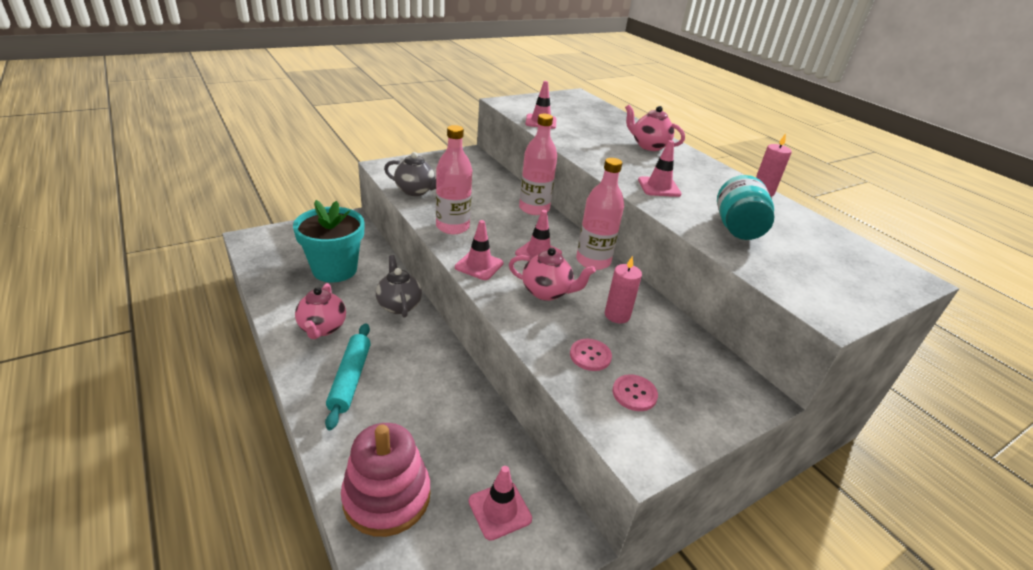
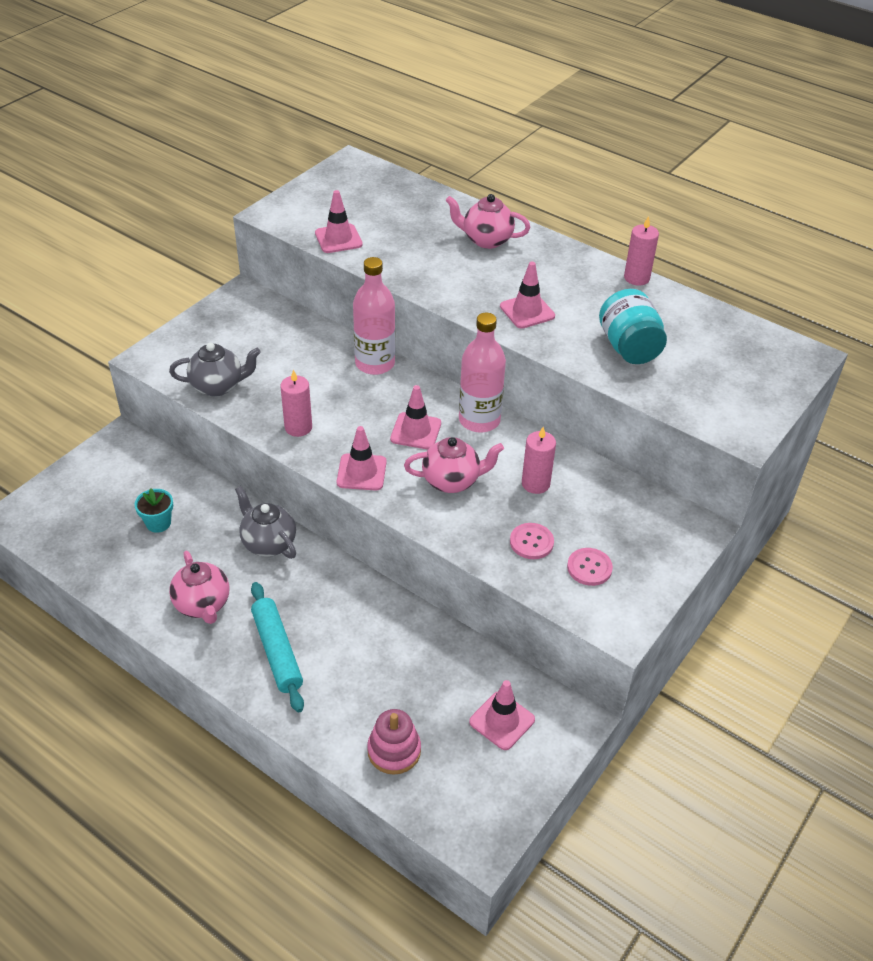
camera: 20 degrees left, 10 degrees up
turquoise flower pot [293,200,364,282] -> turquoise flower pot [134,488,173,533], size x0.44
pink stacking toy [341,423,430,537] -> pink stacking toy [367,709,421,775], size x0.61
pink bottle [436,125,472,234] -> pink candle [280,370,312,437]

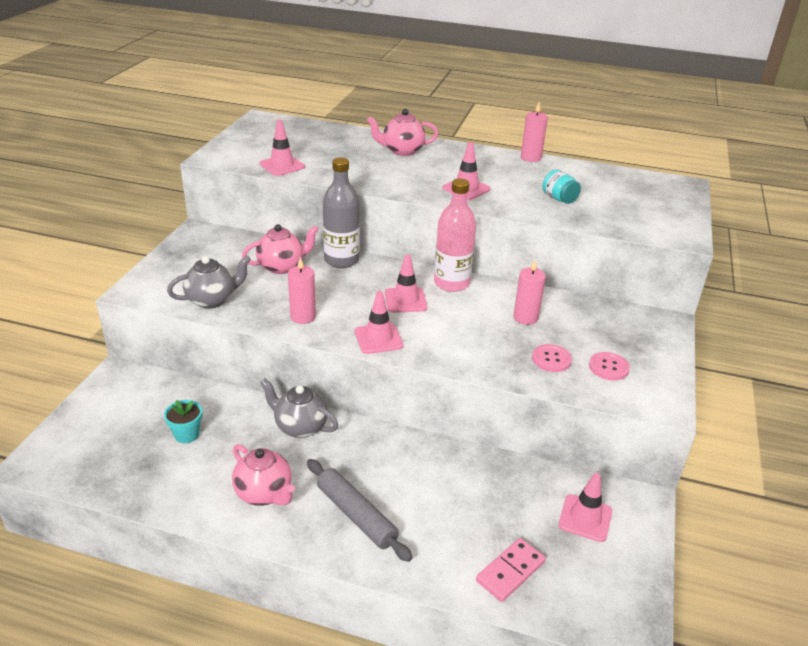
camera: 20 degrees left, 10 degrees down
turquoise rolling pin [251,582,304,713] -> grey rolling pin [307,459,413,562]
pink bottle [353,257,395,375] -> grey bottle [323,158,360,268]
pink stacking toy [367,709,421,775] -> pink domino [476,538,546,602]
pink teapot [404,437,504,493] -> pink teapot moved to [242,224,319,274]
turquoise jar [599,289,667,364] -> turquoise jar [543,170,581,204], size x0.60

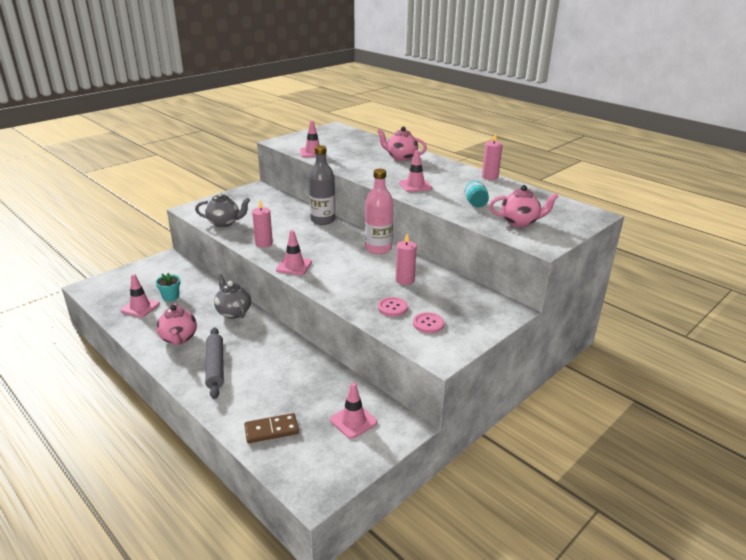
camera: 30 degrees right, 5 degrees down
pink teapot [242,224,319,274] -> pink teapot moved to [489,185,559,227]
pink traffic cone [385,255,427,313] -> pink traffic cone moved to [121,274,160,317]
pink domino [476,538,546,602] -> brown domino [244,413,299,443]

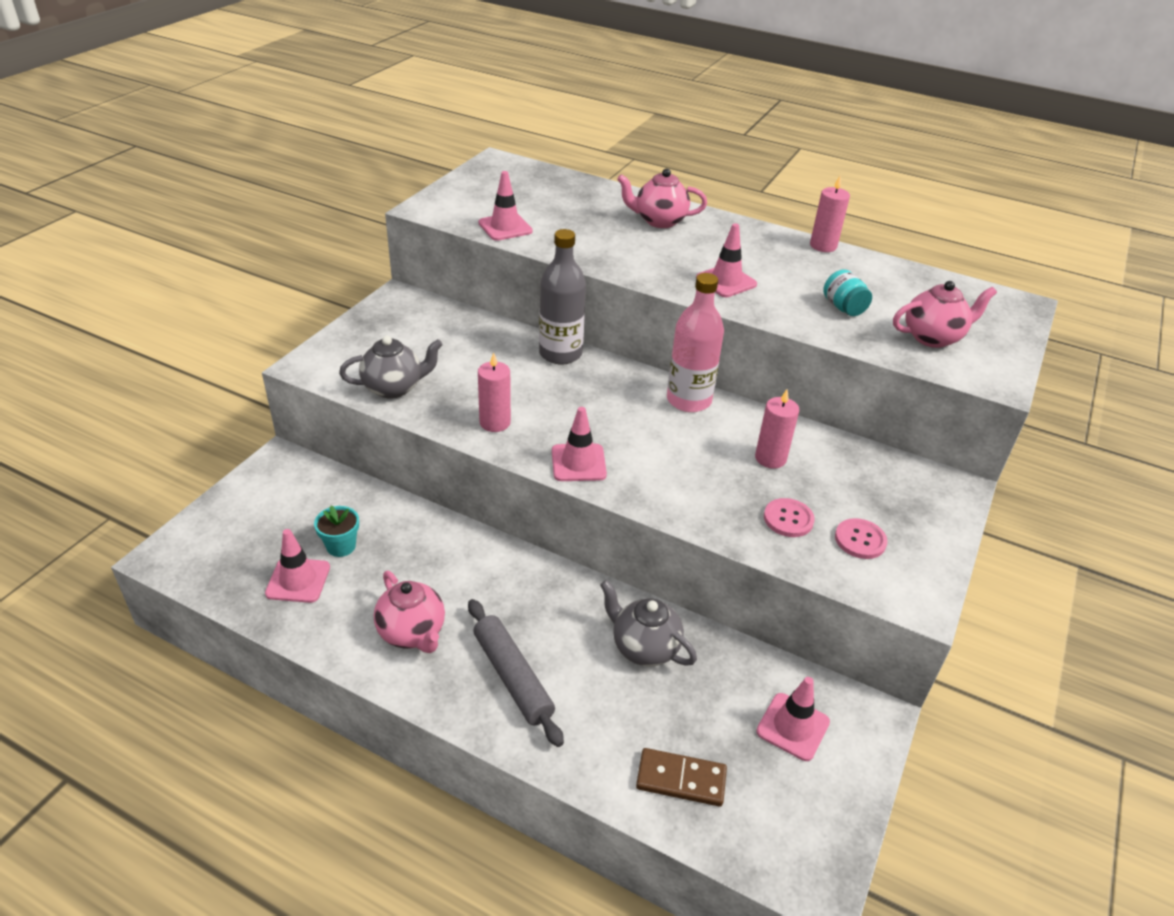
camera: 20 degrees left, 10 degrees up
grey teapot [214,274,251,319] -> grey teapot moved to [600,580,697,667]
brown domino [244,413,299,443] -> brown domino turned 45 degrees clockwise [636,748,727,807]

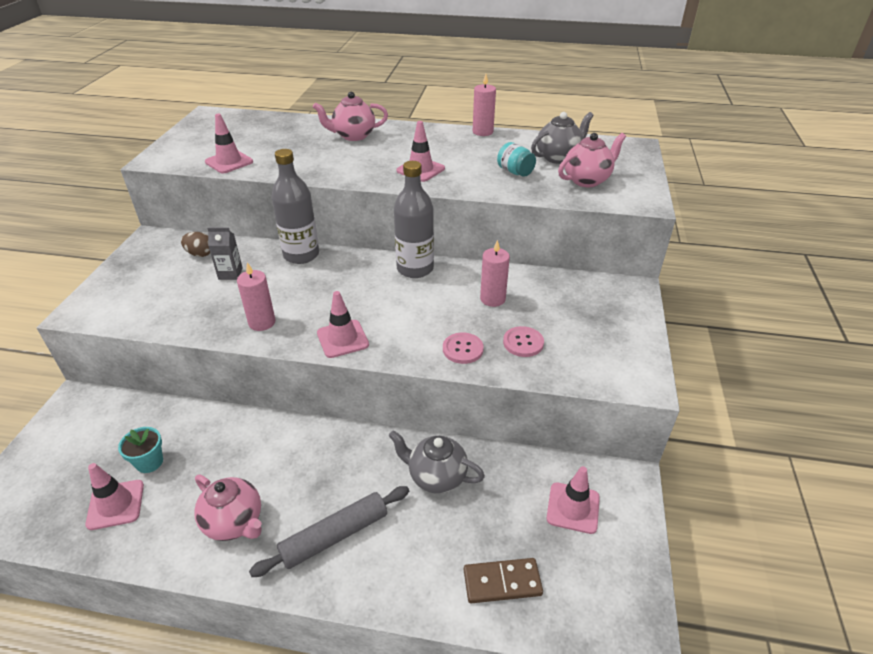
camera: 15 degrees left, 0 degrees up
grey teapot [339,336,443,399] -> grey teapot moved to [531,112,594,164]
grey rolling pin [468,599,564,747] -> grey rolling pin turned 75 degrees counterclockwise [249,486,409,577]
pink bottle [667,273,724,412] -> grey bottle [394,161,434,278]
pink button [835,518,888,559] -> pink button moved to [443,333,484,364]
none -> brown egg [181,232,210,257]
none -> grey carton [207,227,243,280]

